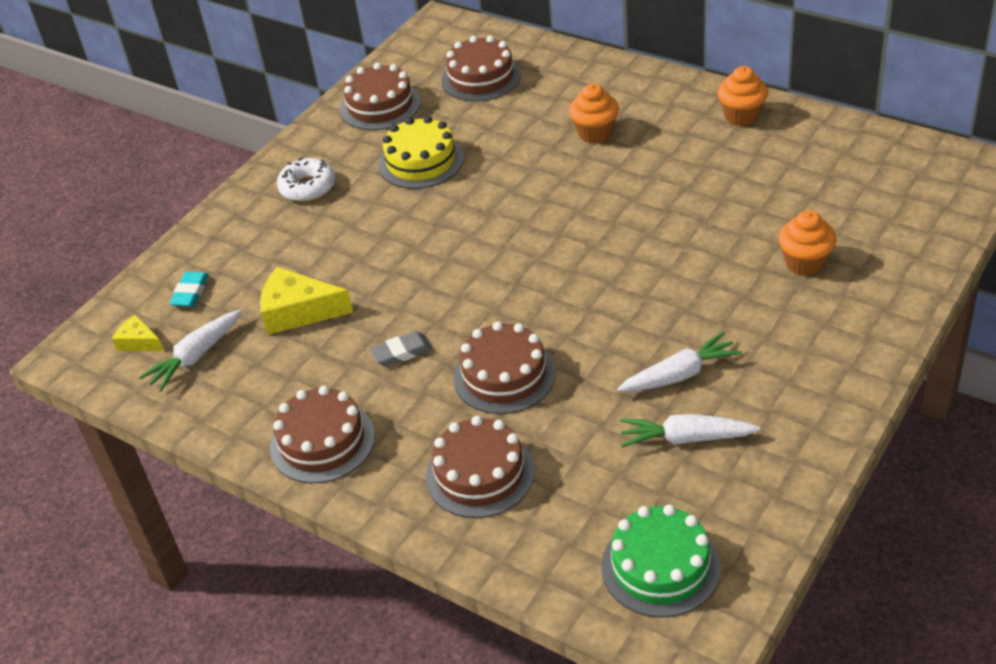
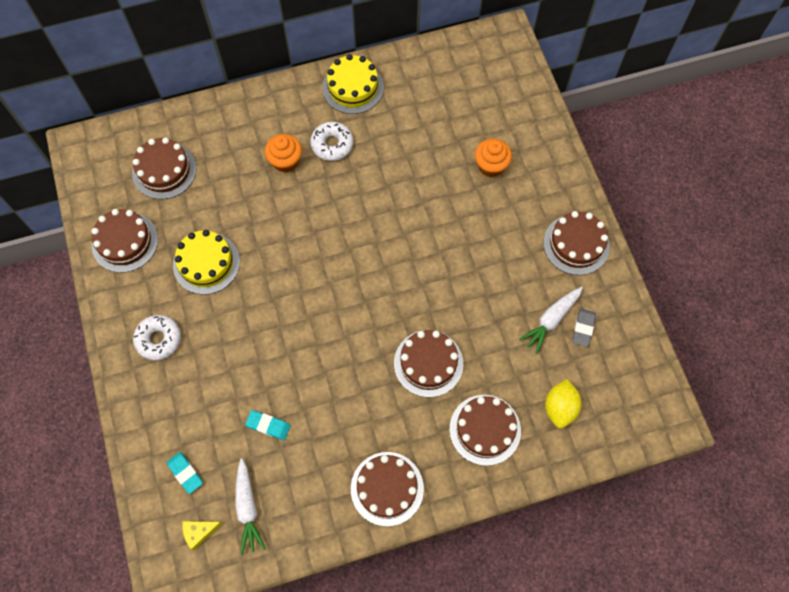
camera: 55 degrees left, 25 degrees up
yellow cheese [260,267,353,335] -> turquoise eraser [245,410,291,440]
grey eraser [370,331,433,367] -> grey eraser moved to [572,309,596,347]
green cake [601,504,721,618] -> none
white carrot [617,332,742,391] -> none
orange cupcake [718,66,768,126] -> yellow cake [322,54,384,114]
none -> white donut [310,122,353,161]
none -> brown cake [543,211,610,275]
none -> yellow lemon [545,379,582,428]

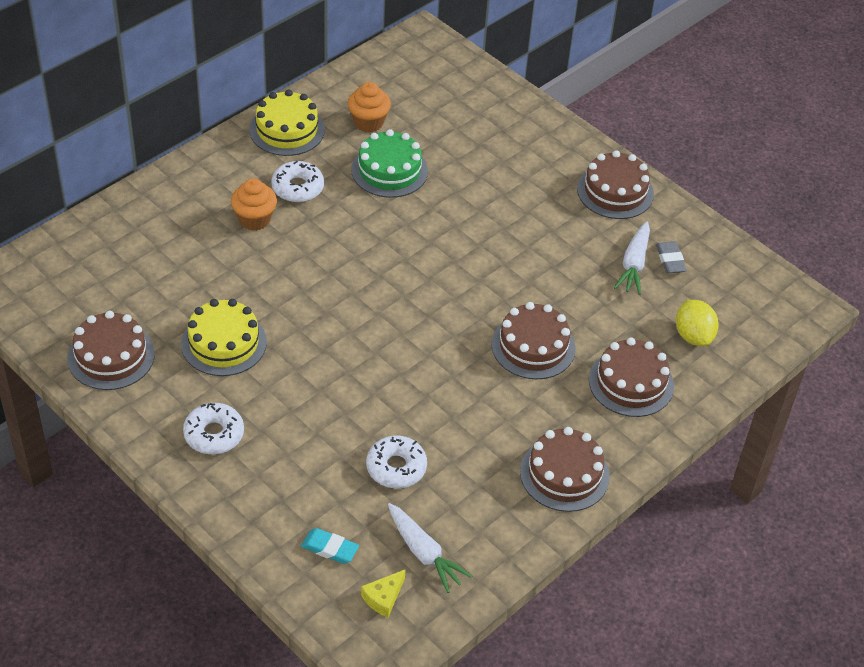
camera: 30 degrees left, 20 degrees down
brown cake [132,137,196,199] -> none
turquoise eraser [245,410,291,440] -> white donut [366,436,427,488]
orange cupcake [475,139,512,177] -> orange cupcake moved to [348,82,391,132]
none -> green cake [351,129,428,198]

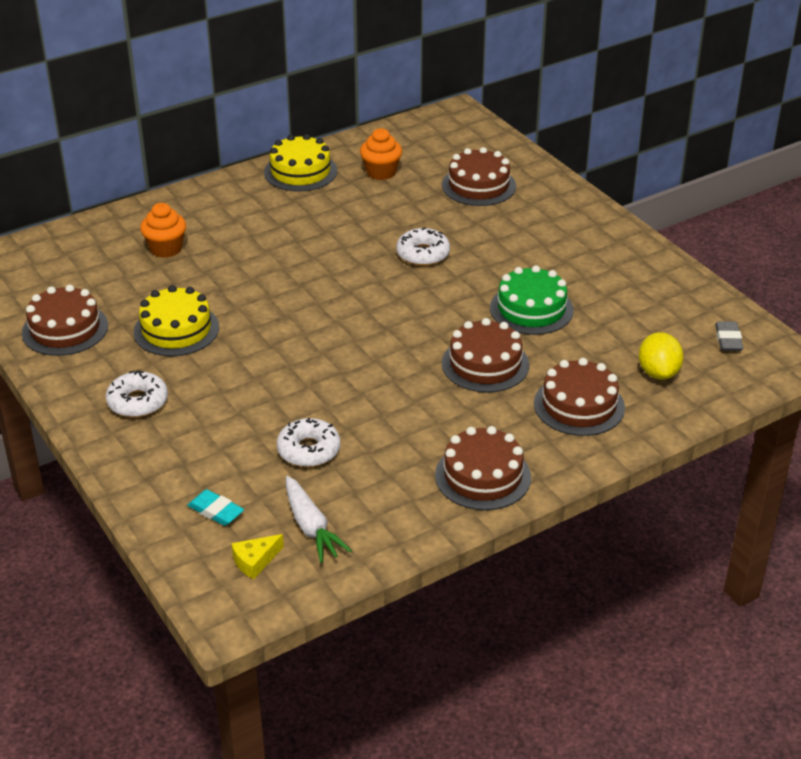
camera: 15 degrees right, 10 degrees down
orange cupcake [231,178,277,231] -> orange cupcake moved to [140,203,186,258]
white donut [271,161,324,202] -> white donut moved to [396,227,450,266]
green cake [351,129,428,198] -> green cake moved to [490,265,574,335]
brown cake [577,150,654,219] -> brown cake moved to [442,147,516,206]
white carrot [614,221,650,295] -> none
grey eraser [656,241,687,273] -> grey eraser moved to [715,321,743,351]

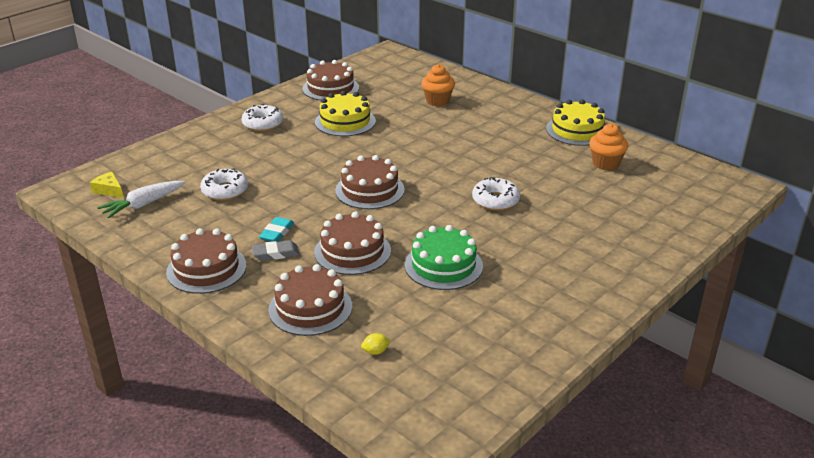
camera: 75 degrees right, 5 degrees down
turquoise eraser [187,489,244,526] -> turquoise eraser moved to [259,217,294,242]
brown cake [442,147,516,206] -> brown cake moved to [335,155,405,209]
yellow lemon [639,332,684,380] -> yellow lemon [361,333,391,355], size x0.48
grey eraser [715,321,743,351] -> grey eraser moved to [252,240,300,261]

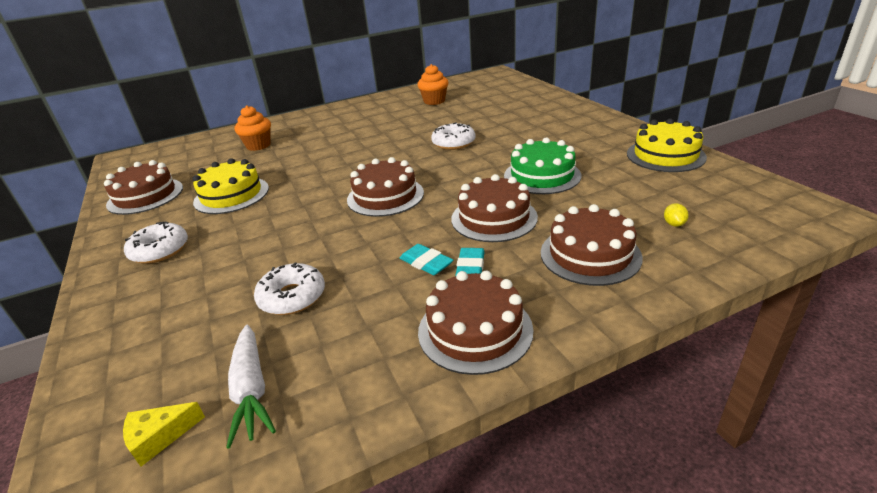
camera: 65 degrees left, 0 degrees up
grey eraser [252,240,300,261] -> turquoise eraser [455,248,484,276]
yellow cake [546,99,605,146] -> yellow cake moved to [627,118,707,172]

